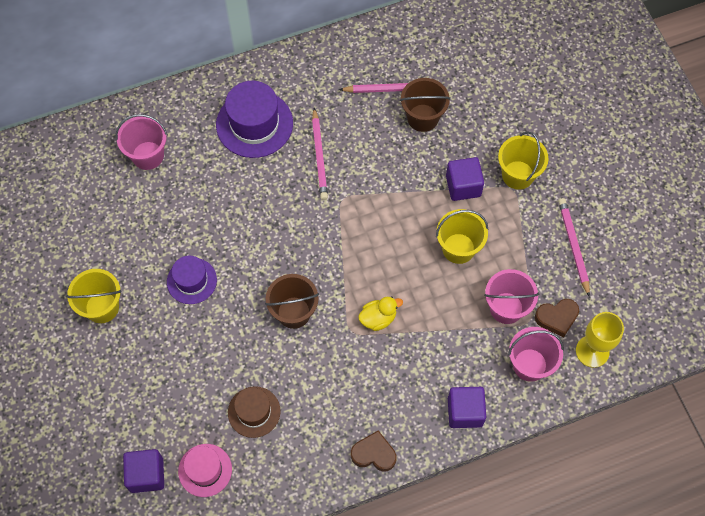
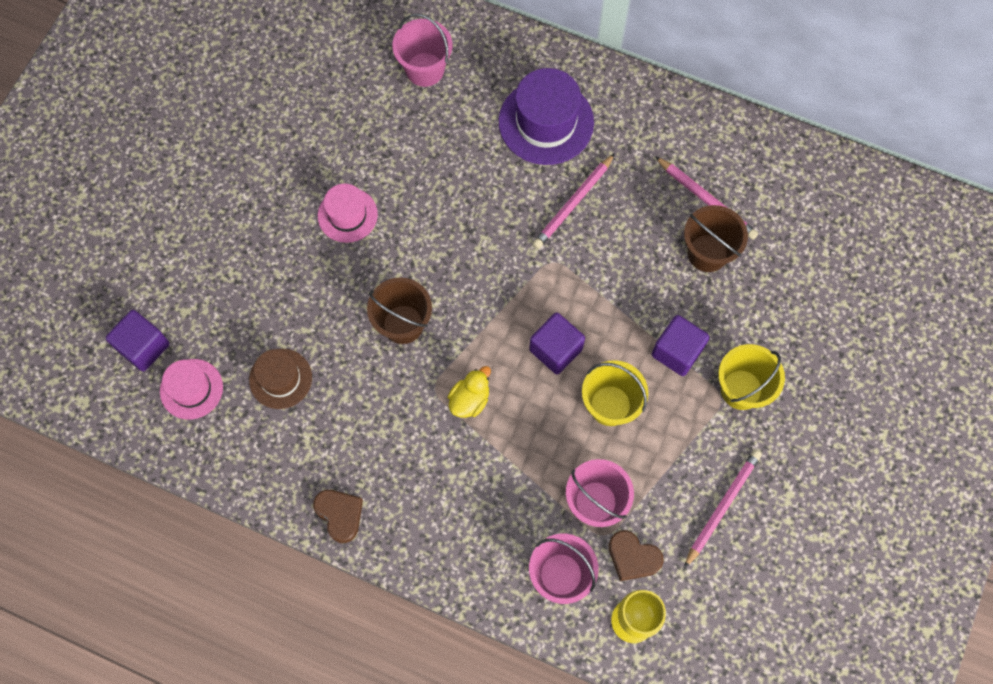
camera: 45 degrees right, 5 degrees up
yellow bucket [66,269,122,323] -> none
purple hat [167,256,217,304] -> pink hat [318,184,378,243]
yellow duck [358,297,403,331] -> yellow duck turned 75 degrees counterclockwise [448,366,491,418]
purple cube [448,387,486,428] -> purple cube moved to [529,312,585,374]

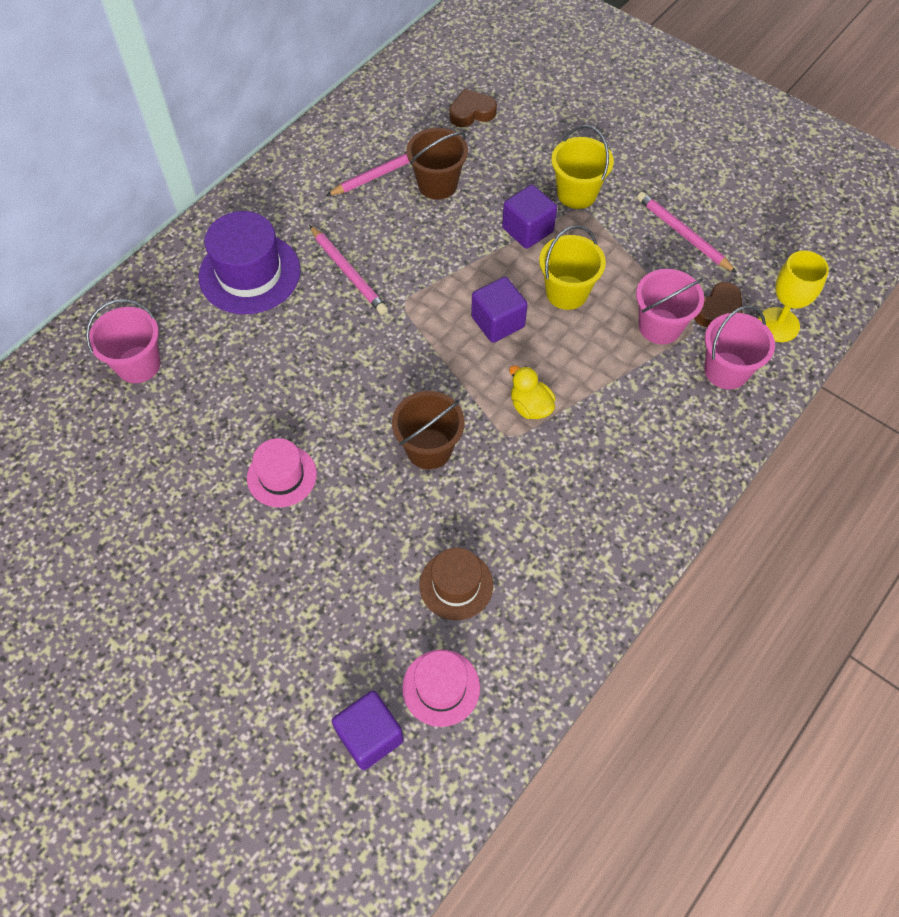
camera: 75 degrees left, 10 degrees down
brown heart [313,490,363,543] -> brown heart moved to [450,89,497,127]

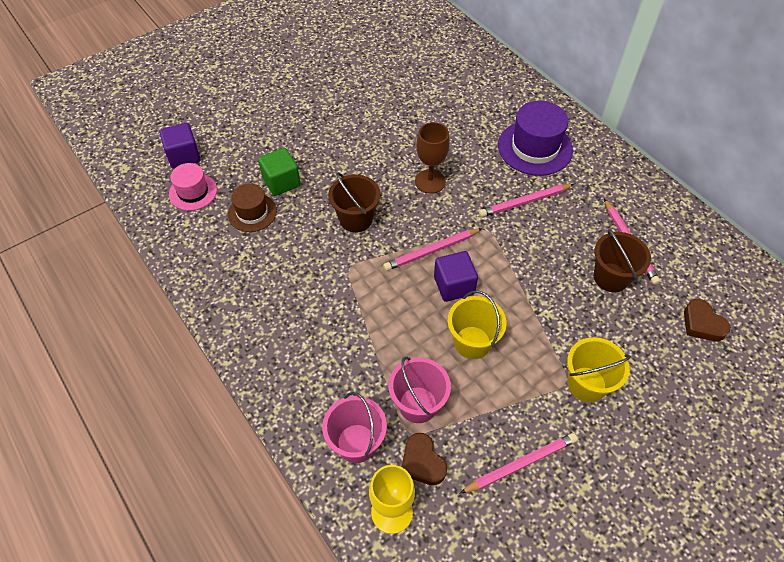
camera: 105 degrees right, 5 degrees down
pink bucket [86,299,160,383] -> none
pink hat [247,438,317,507] -> none
brown heart [450,89,497,127] -> brown heart turned 150 degrees clockwise [684,299,731,341]
purple cube [502,185,557,249] -> none
yellow duck [509,365,556,419] -> none
none -> green cube [258,148,301,196]
none -> pink pencil [383,228,483,271]
none -> brown goblet [415,122,450,194]

